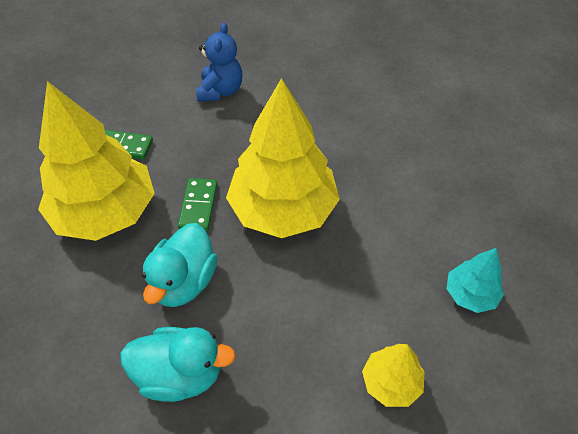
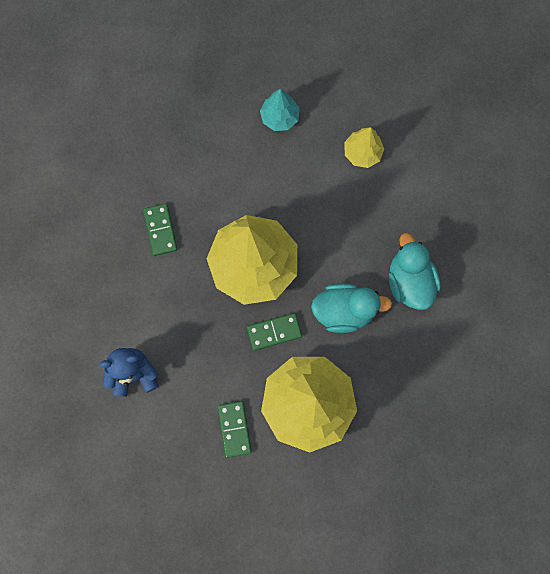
camera: 110 degrees left, 25 degrees up
none -> green domino [143,204,177,256]

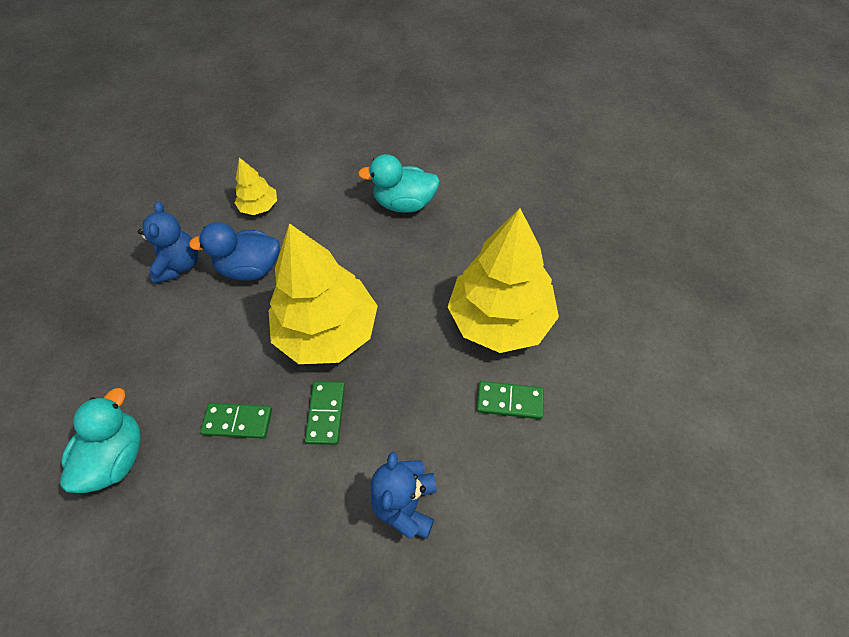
camera: 70 degrees left, 20 degrees down
green domino [247,313,302,351] -> green domino moved to [305,381,345,445]
turquoise tree [260,89,300,131] -> blue teddy bear [138,201,198,284]
turquoise duck [311,283,392,333] -> turquoise duck moved to [60,388,141,493]
none -> blue duck [189,222,280,281]

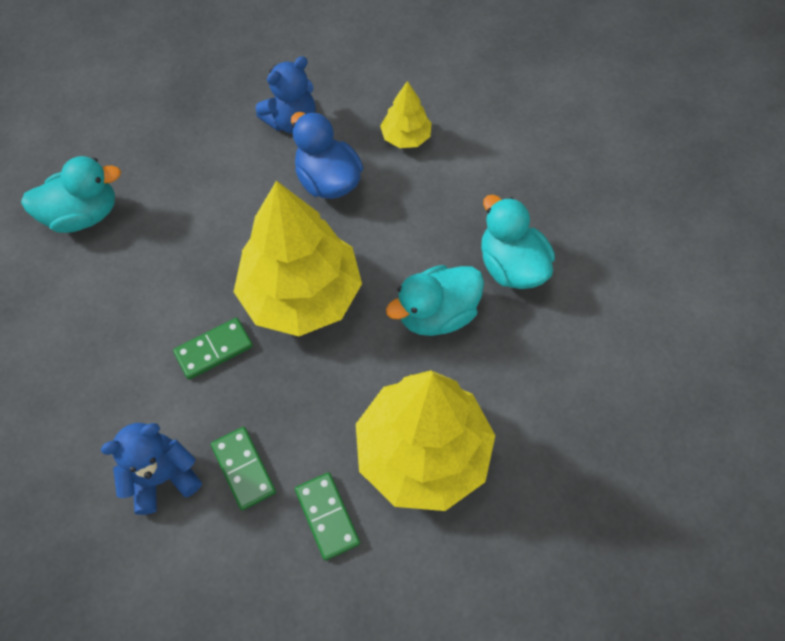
camera: 55 degrees right, 5 degrees up
green domino [200,403,272,439] -> green domino moved to [211,427,276,510]
none -> turquoise duck [386,265,484,336]

